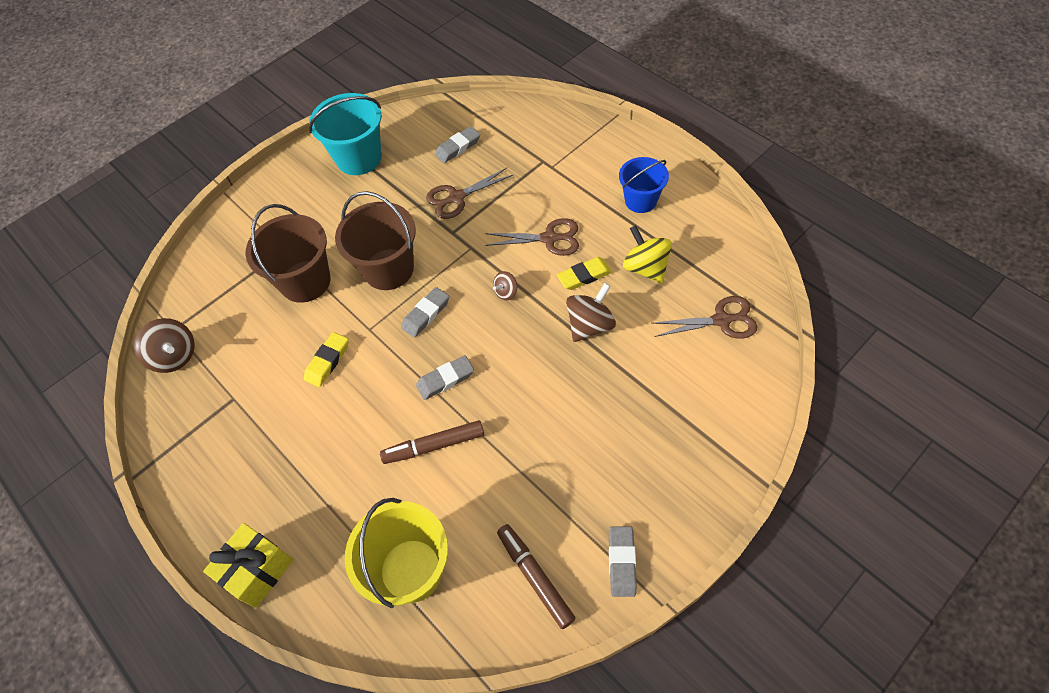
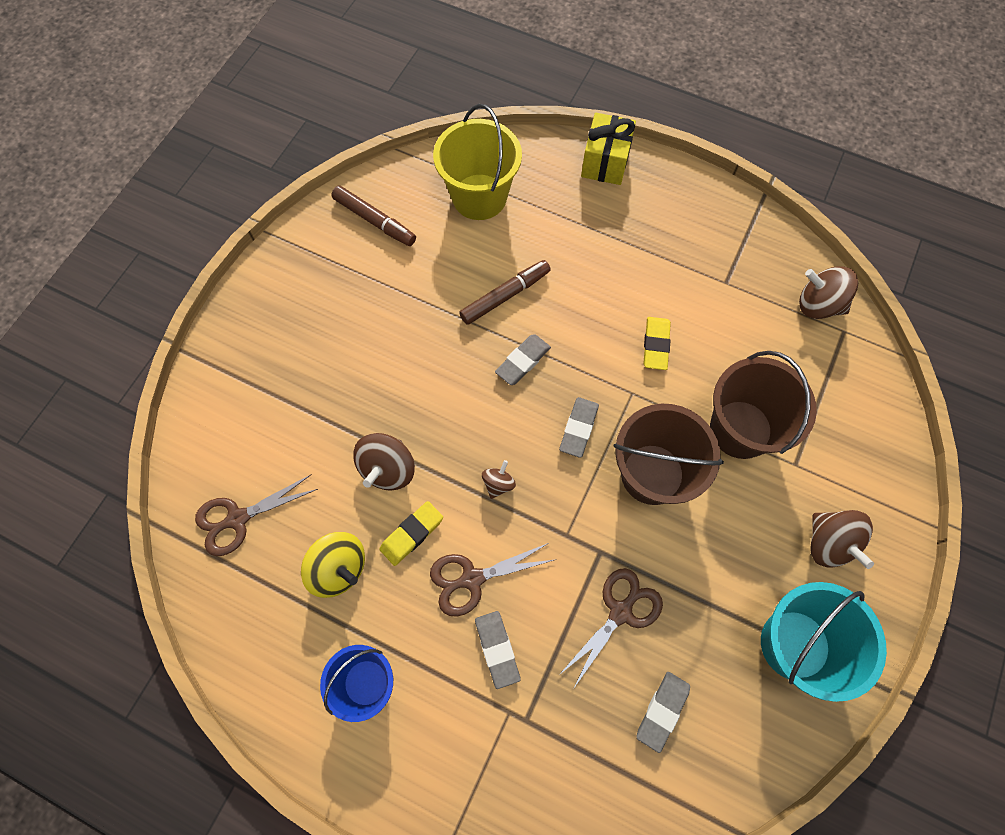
camera: 155 degrees right, 10 degrees up
grey eraser [609,526,637,597] -> grey eraser moved to [475,611,521,689]
none -> brown spinning top [810,510,874,569]

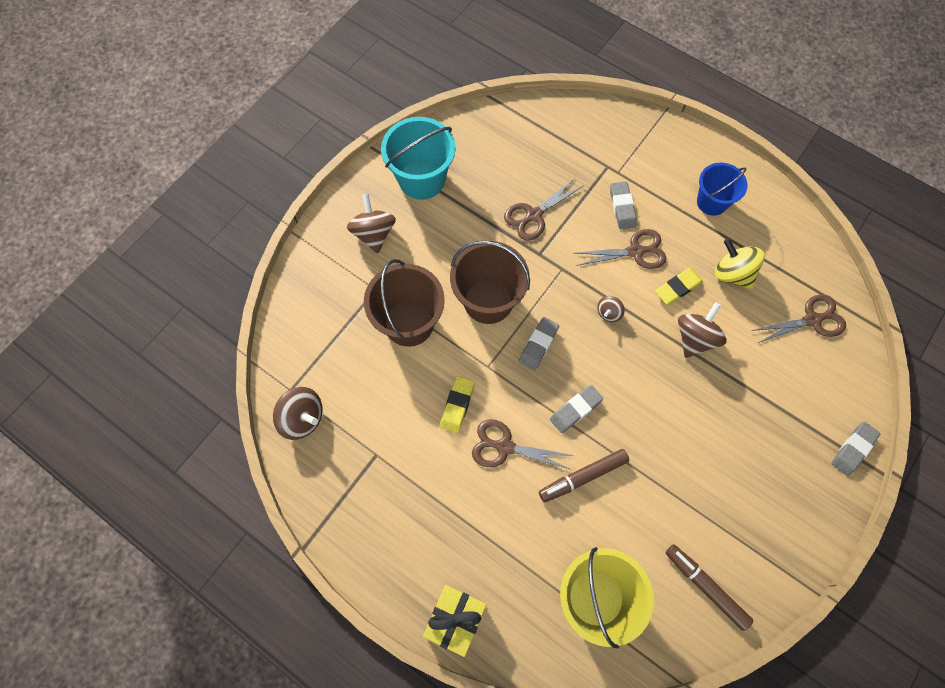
camera: 170 degrees left, 0 degrees up
grey eraser [637,672,690,753] -> grey eraser moved to [831,421,880,476]
none -> brown scissors [472,419,574,470]

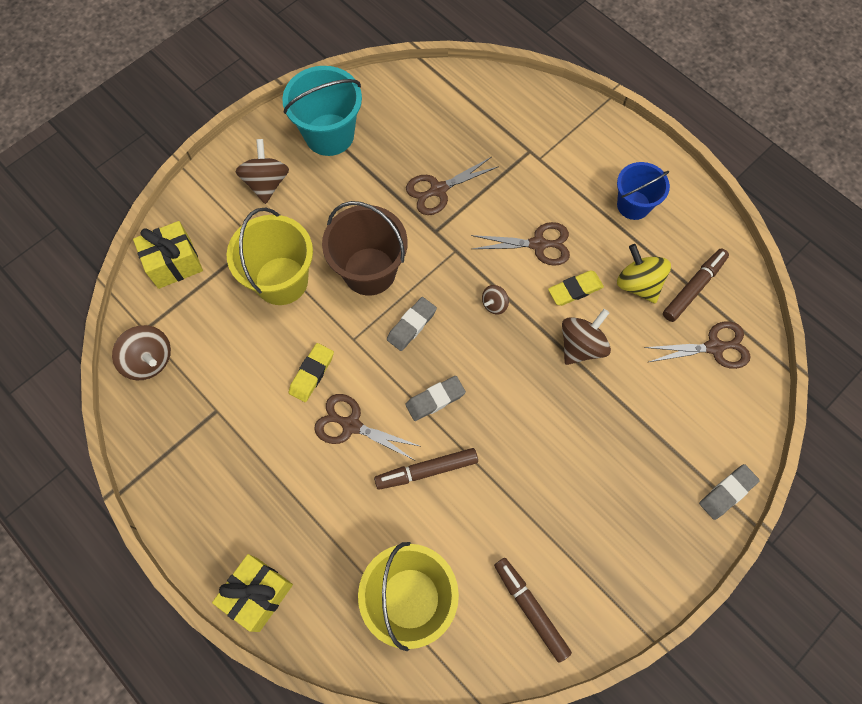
camera: 10 degrees right, 0 degrees up
brown bucket [364,259,445,347] -> yellow bucket [227,207,313,305]
grey eraser [610,181,637,229] -> none
none -> yellow gift [133,221,203,289]
none -> brown marker [663,249,729,322]

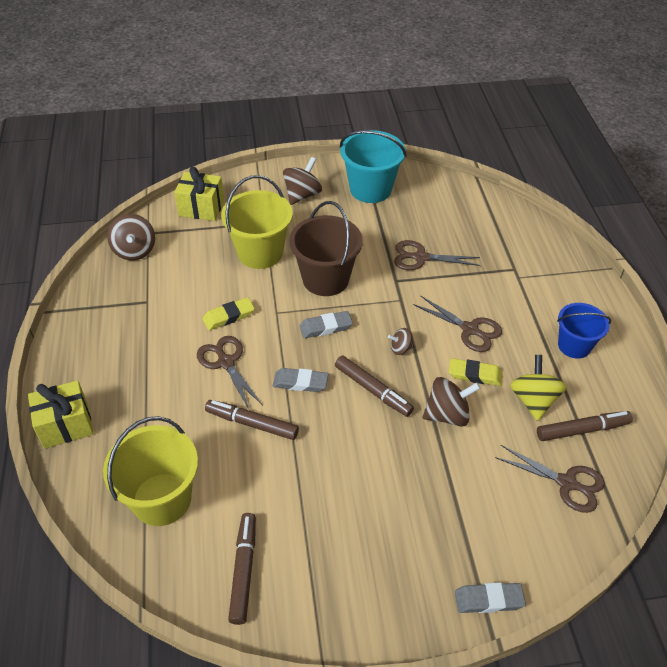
camera: 35 degrees right, 20 degrees down
none -> brown marker [335,355,414,417]

